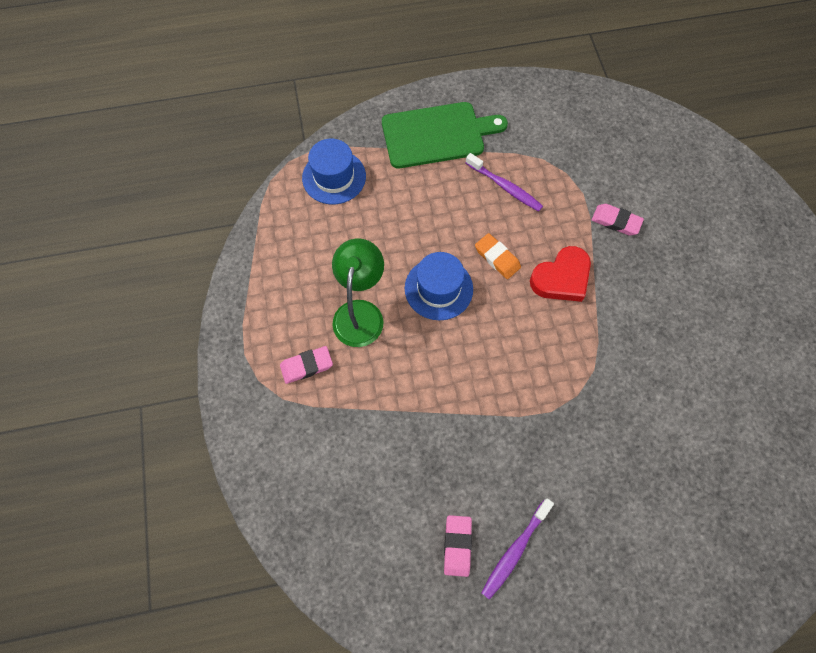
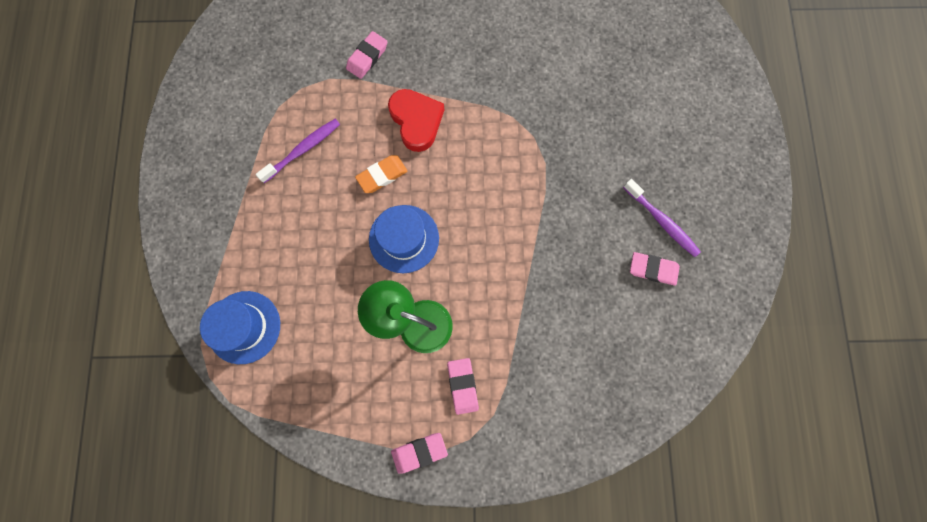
camera: 80 degrees left, 10 degrees up
green cutting board [382,102,508,168] -> none
none -> pink eraser [391,433,448,474]

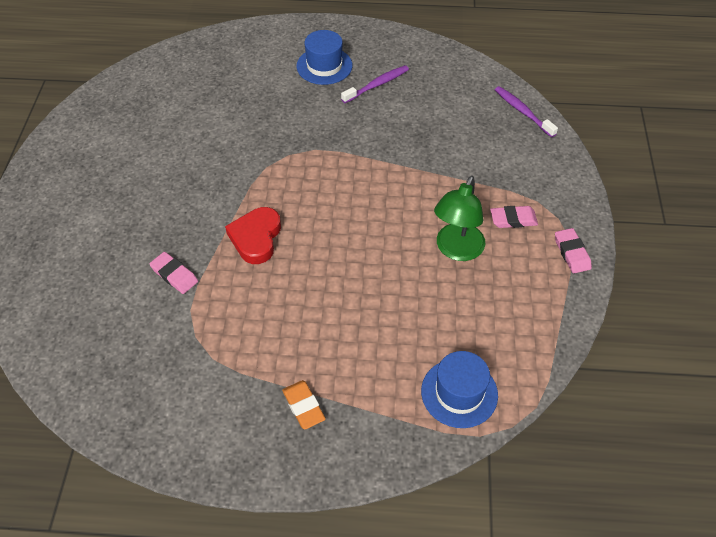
camera: 85 degrees left, 25 degrees down
purple toothbrush [255,119,340,183] -> purple toothbrush moved to [495,86,558,137]
orange eraser [355,155,408,193] -> orange eraser moved to [282,380,326,430]
blue hat [369,205,439,273] -> blue hat moved to [296,30,353,85]
red heart [388,89,444,152] -> red heart turned 60 degrees counterclockwise [225,207,281,264]
pink eraser [630,252,680,286] -> none

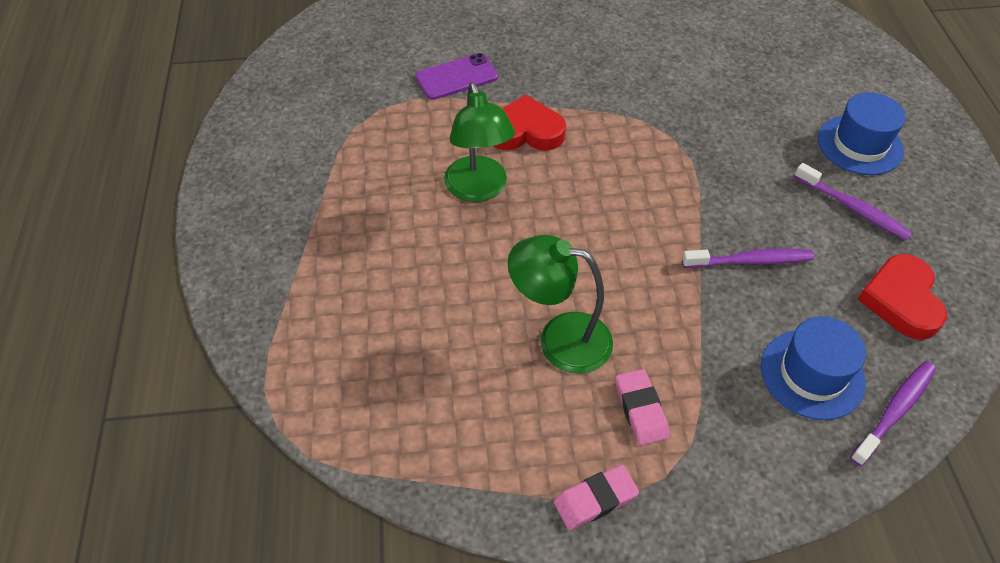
camera: 80 degrees right, 0 degrees up
pink eraser [149,252,198,294] -> purple phone [415,53,498,100]
orange eraser [282,380,326,430] -> none
blue hat [421,351,498,428] -> blue hat moved to [761,316,866,420]
none -> green lamp [444,82,515,202]
none -> purple toothbrush [682,249,814,268]
none -> red heart [857,254,947,340]

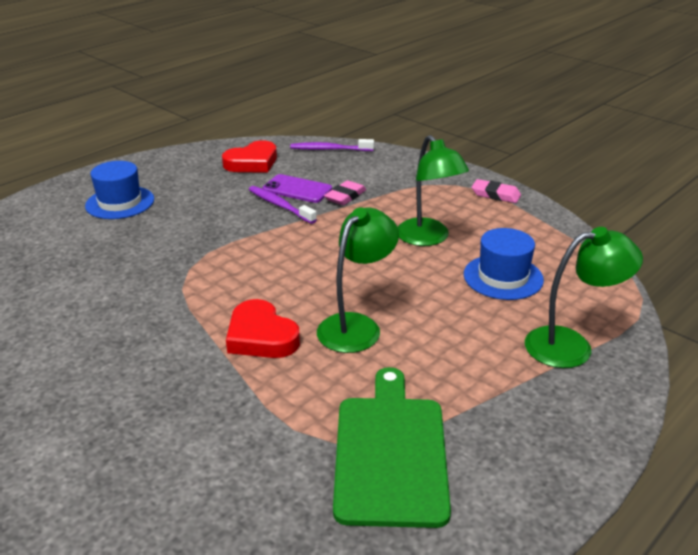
camera: 130 degrees left, 20 degrees down
purple phone [415,53,498,100] -> purple phone moved to [263,174,332,203]
pink eraser [615,369,670,446] -> pink eraser moved to [324,180,366,205]
blue hat [761,316,866,420] -> blue hat moved to [464,228,544,300]
purple toothbrush [794,163,912,241] -> none
none -> green cutting board [333,367,451,528]
none -> green lamp [525,227,643,368]

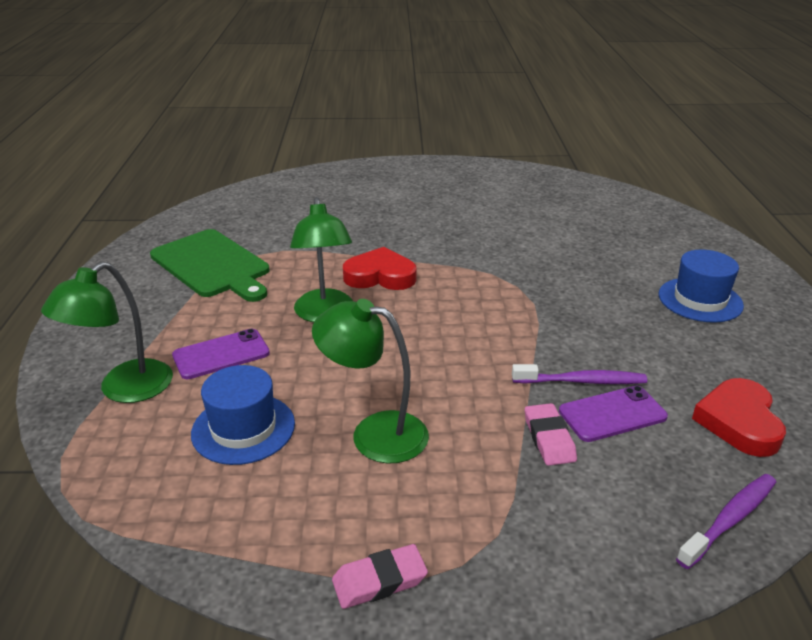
camera: 135 degrees right, 0 degrees up
none -> purple phone [172,329,270,379]

